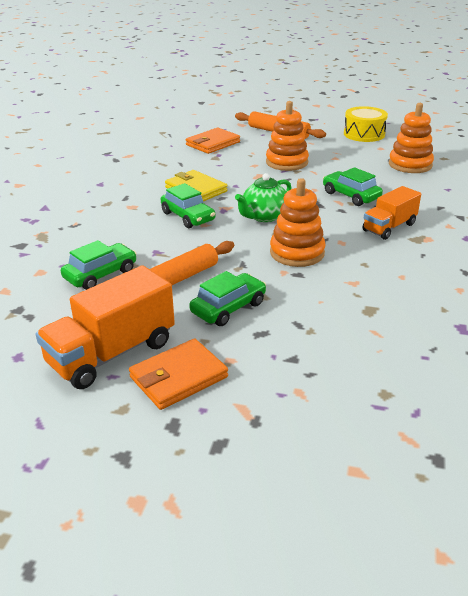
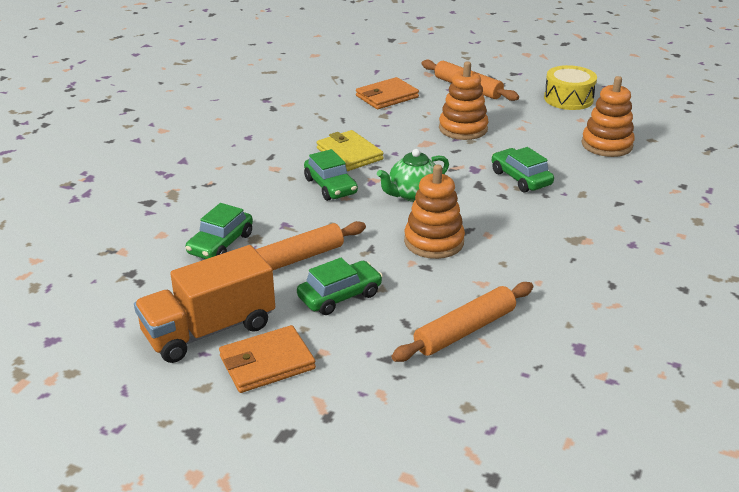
camera: 10 degrees right, 0 degrees up
green car [61,240,137,290] -> green car turned 150 degrees clockwise [185,203,253,259]
orange truck [362,186,421,240] -> none
none -> orange rolling pin [391,282,533,362]

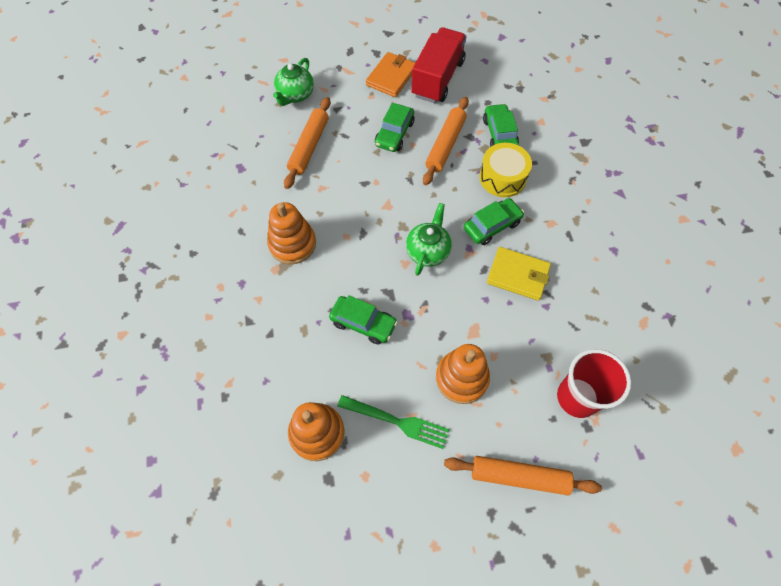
camera: 145 degrees right, 30 degrees up
orange truck [134,245,275,363] -> red truck [411,27,467,103]
green car [304,149,358,201] -> green car turned 120 degrees clockwise [464,198,524,245]
orange wallet [356,77,419,109] -> red cup [557,349,631,418]
orange stacking toy [404,164,465,259] -> orange stacking toy moved to [267,202,316,264]
yellow drum [544,65,597,110] -> yellow drum moved to [479,143,532,197]
none -> green teapot [273,58,314,106]
none -> green fork [337,395,450,449]

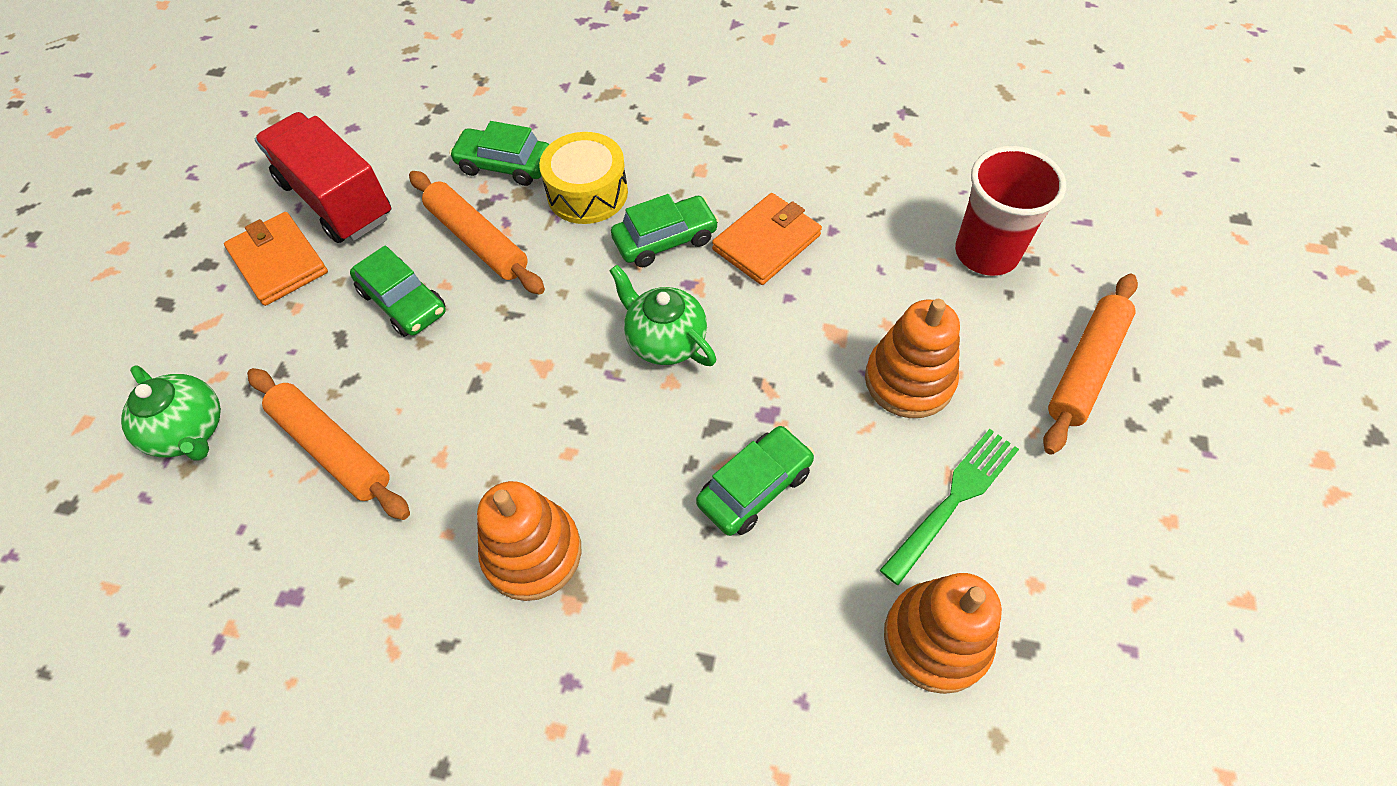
camera: 65 degrees left, 5 degrees down
green car [464,198,524,245] -> green car turned 75 degrees clockwise [611,194,719,267]
yellow wallet [487,247,551,301] -> orange wallet [712,193,822,285]

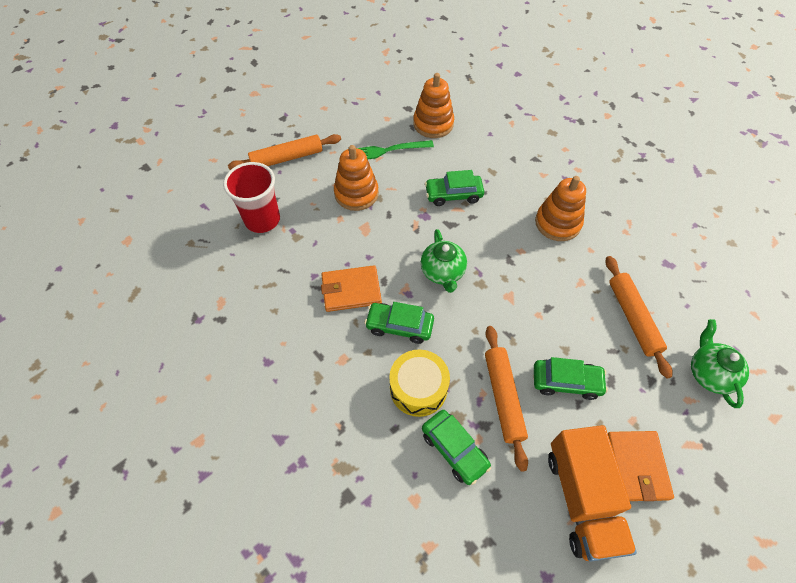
camera: 145 degrees left, 0 degrees up
red truck [255,112,391,243] -> orange truck [548,425,637,562]
green car [350,245,445,337] -> green car turned 105 degrees clockwise [534,357,608,400]

